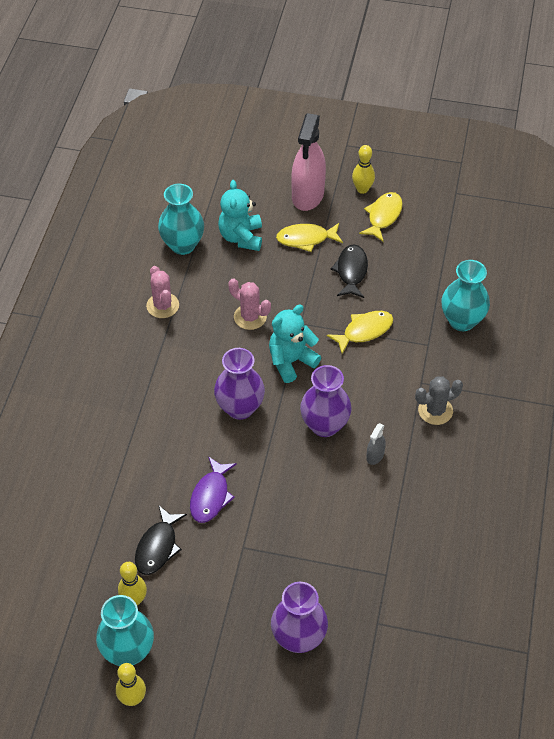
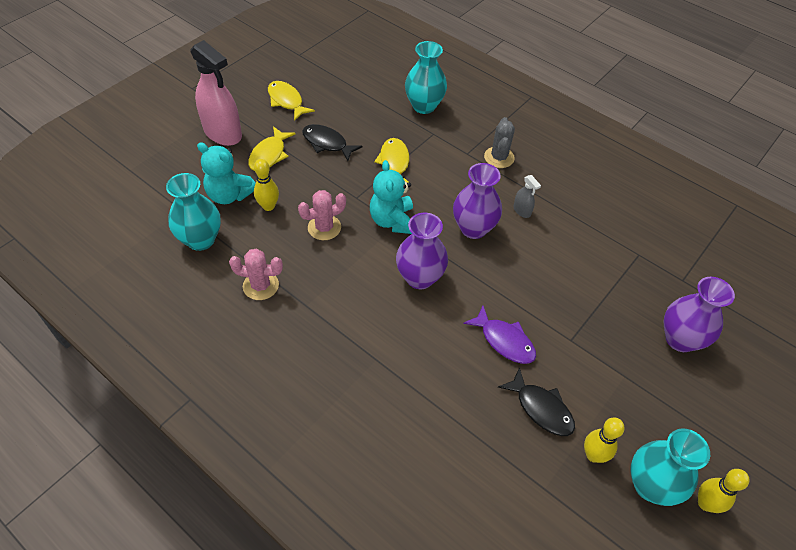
camera: 65 degrees left, 0 degrees up
yellow bowling pin [352,145,375,194] -> yellow bowling pin moved to [254,159,279,211]

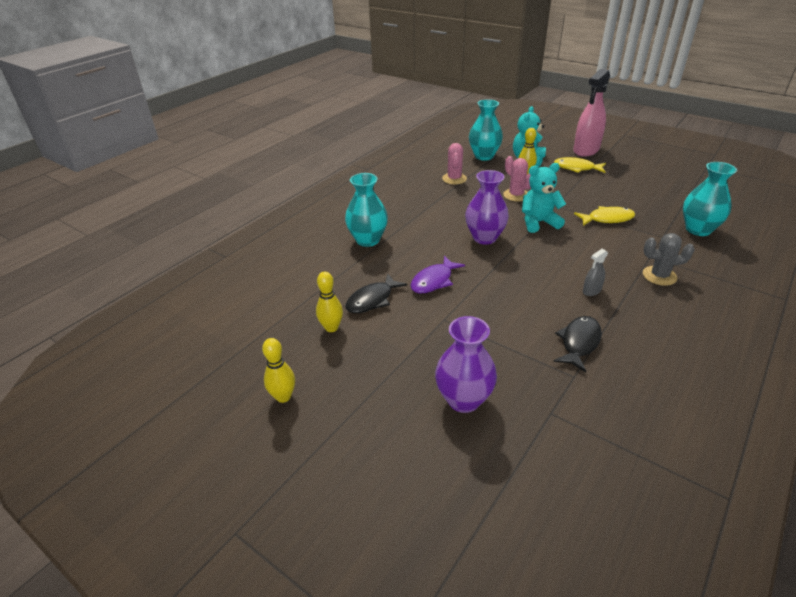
camera: 90 degrees right, 15 degrees down
yellow fish [268,81,315,121] -> none
black fish [302,124,363,161] -> black fish moved to [553,316,602,372]
purple vase [453,163,502,239] -> none
turquoise vase [630,429,710,506] -> turquoise vase moved to [345,173,388,247]

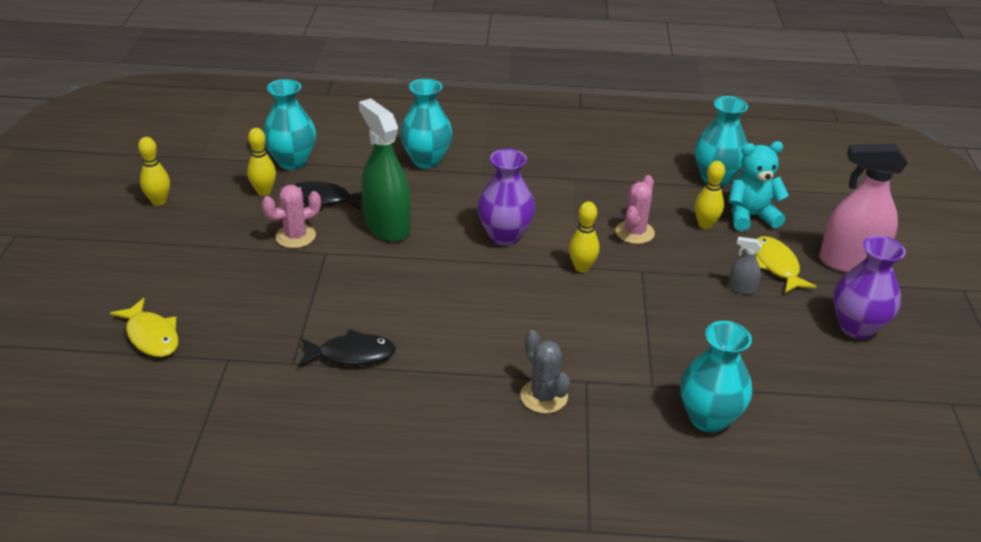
camera: 55 degrees right, 0 degrees up
purple fish [410,256,465,293] -> green spray bottle [359,98,411,242]
purple vase [435,316,497,413] -> purple vase moved to [833,235,906,339]
pink cactus [442,143,467,184] -> pink cactus moved to [262,185,321,248]
turquoise teddy bear [522,163,566,233] -> yellow bowling pin [569,201,599,272]
yellow fish [574,206,635,226] -> yellow fish moved to [110,298,179,357]
grey spray bottle [583,249,608,296] -> grey spray bottle moved to [728,237,762,294]
none -> turquoise vase [263,79,316,170]

